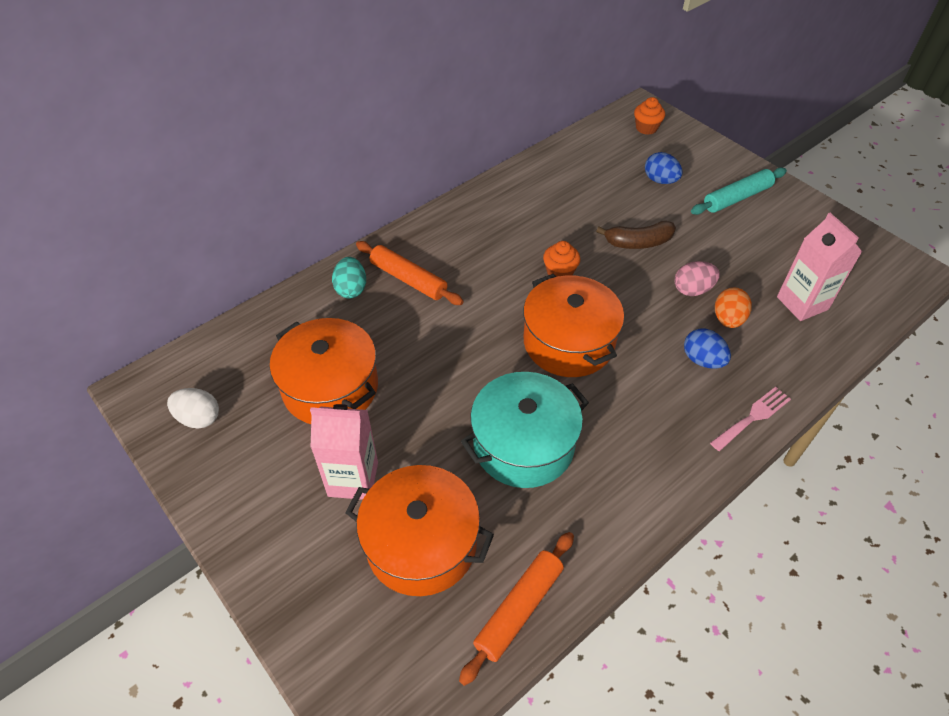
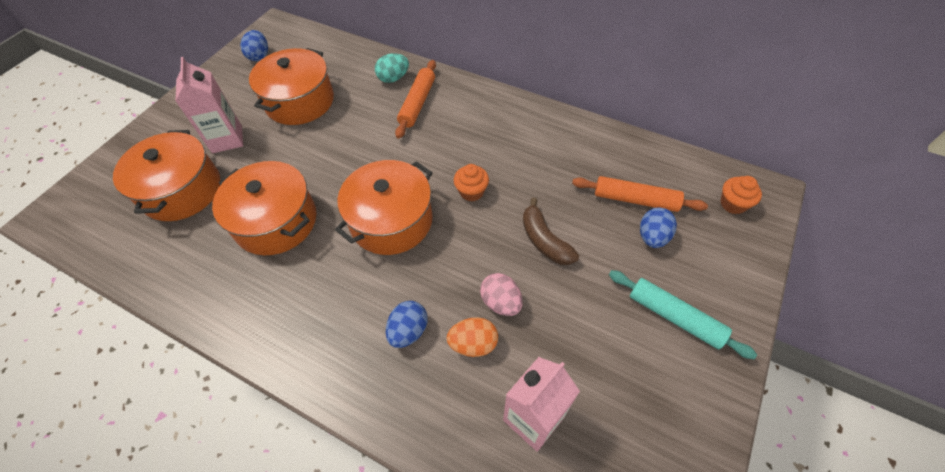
camera: 70 degrees right, 5 degrees up
white egg [167,388,219,428] -> blue egg [240,30,268,61]
orange rolling pin [459,532,574,686] -> orange rolling pin moved to [572,176,708,212]
turquoise pot [461,372,589,488] -> orange pot [212,161,316,255]
pink fork [710,387,791,451] -> none

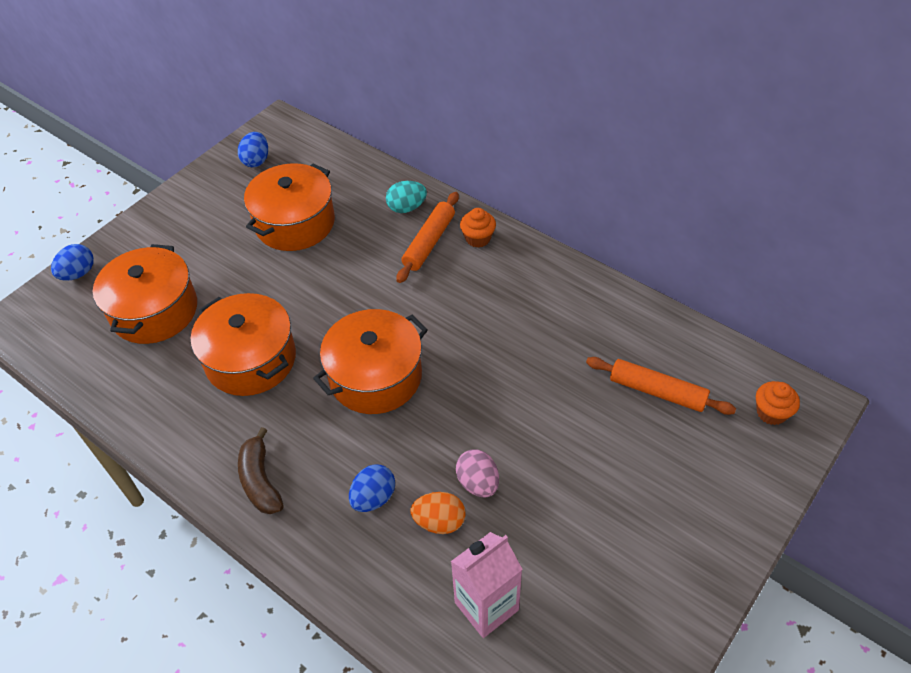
camera: 10 degrees right, 5 degrees down
pink carton [176,57,243,153] -> none
orange cupcake [454,164,489,202] -> orange cupcake moved to [460,208,496,248]
brown banana [523,198,579,265] -> brown banana moved to [238,427,284,514]
turquoise rolling pin [609,270,757,359] -> none
blue egg [640,208,677,248] -> blue egg moved to [51,244,94,281]

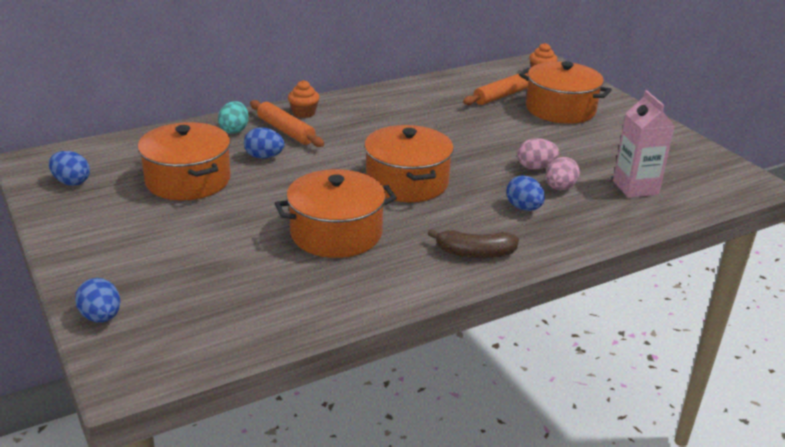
camera: 70 degrees left, 20 degrees down
orange pot [93,244,197,344] -> orange pot moved to [519,61,612,124]
orange egg [410,492,466,534] -> pink egg [546,157,580,190]
none -> blue egg [244,128,285,159]

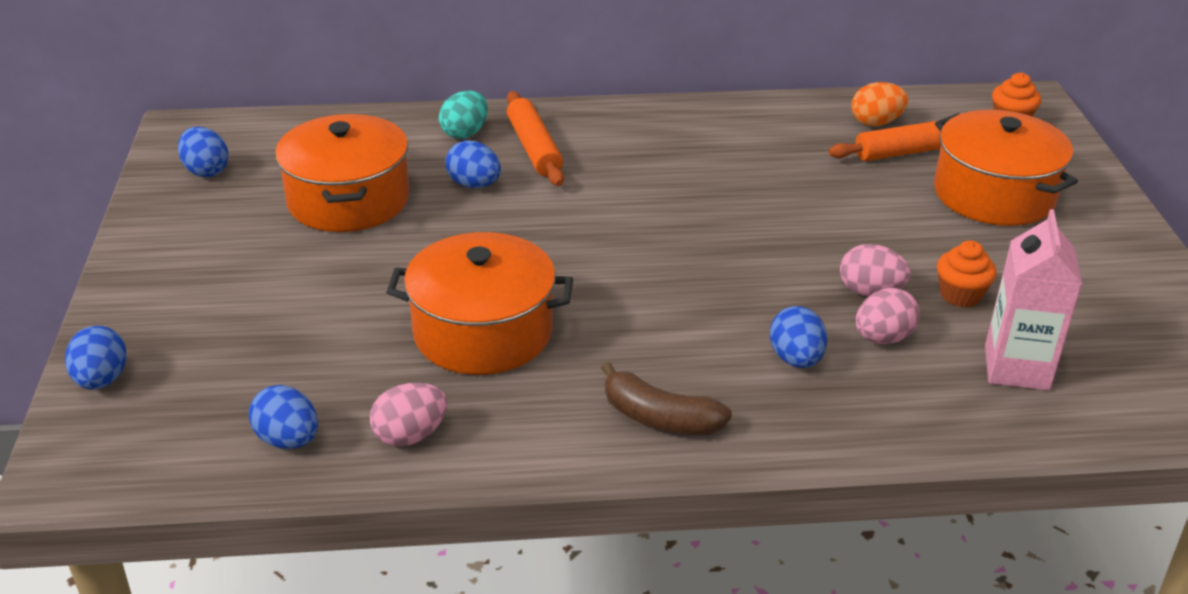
camera: 25 degrees right, 5 degrees up
orange cupcake [288,80,319,118] -> orange cupcake moved to [937,240,997,307]
orange pot [364,125,454,202] -> none
none -> blue egg [249,385,318,449]
none -> pink egg [370,383,448,446]
none -> orange egg [851,82,908,126]

